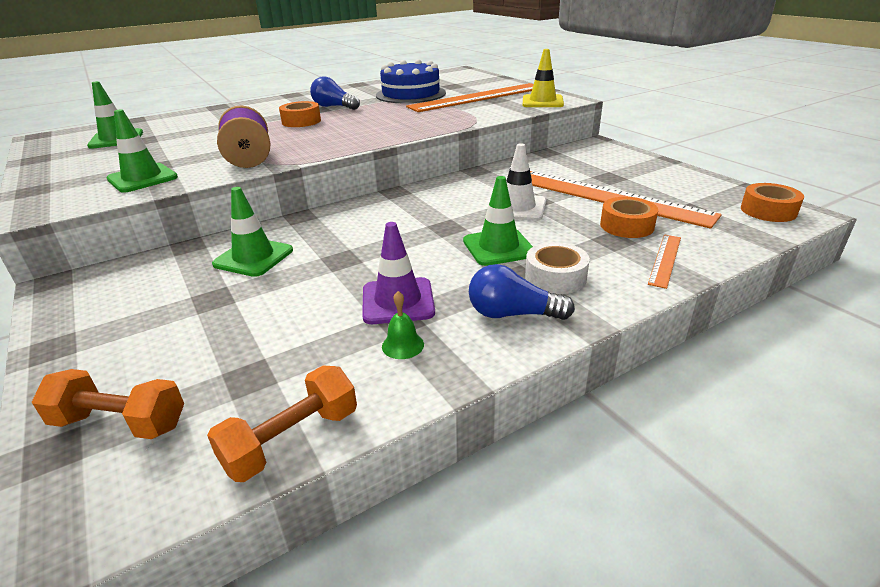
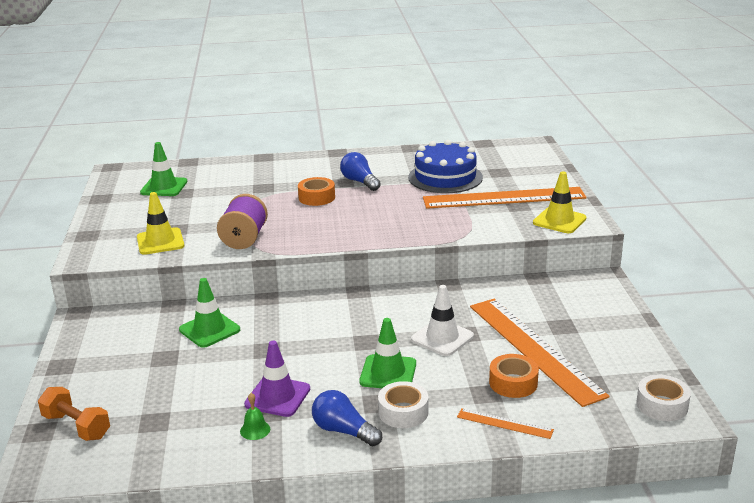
camera: 25 degrees right, 5 degrees down
green traffic cone [106,109,178,193] -> yellow traffic cone [137,192,184,255]
orange dumbbell [207,366,357,482] -> none
orange ruler [648,235,681,289] -> orange ruler turned 60 degrees clockwise [457,408,554,439]
orange tape [741,183,804,222] -> white tape [636,375,691,421]

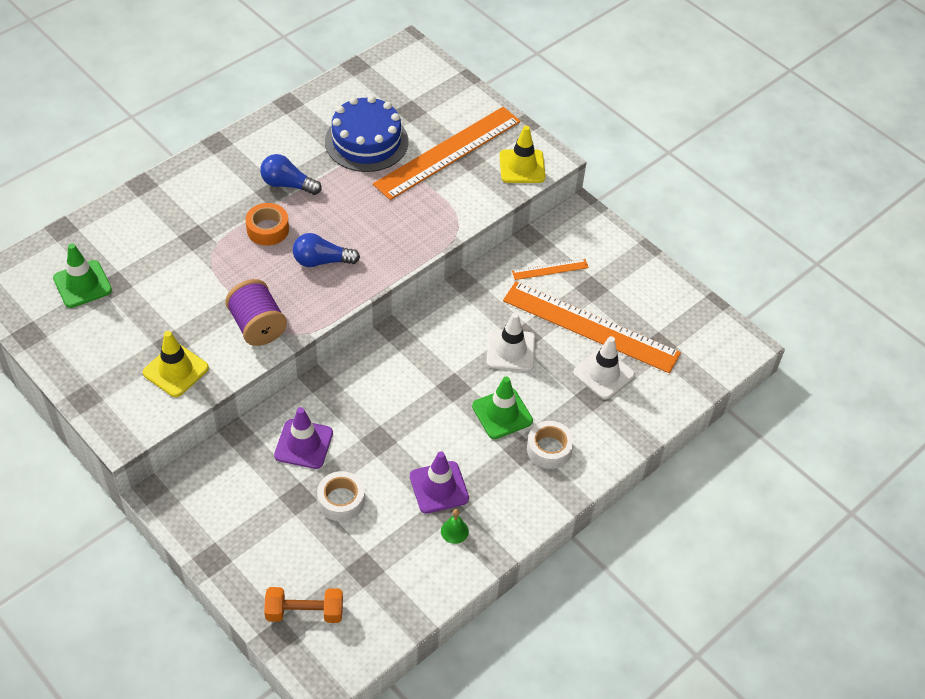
camera: 40 degrees left, 25 degrees up
green traffic cone [179,278,240,348] -> purple traffic cone [274,407,333,469]
blue light bulb [312,390,382,446] -> blue light bulb moved to [293,233,360,267]
orange ruler [457,408,554,439] -> orange ruler moved to [512,259,589,280]
orange tape [489,354,539,398] -> white traffic cone [573,336,635,400]
white tape [636,375,691,421] -> white tape moved to [317,471,365,521]

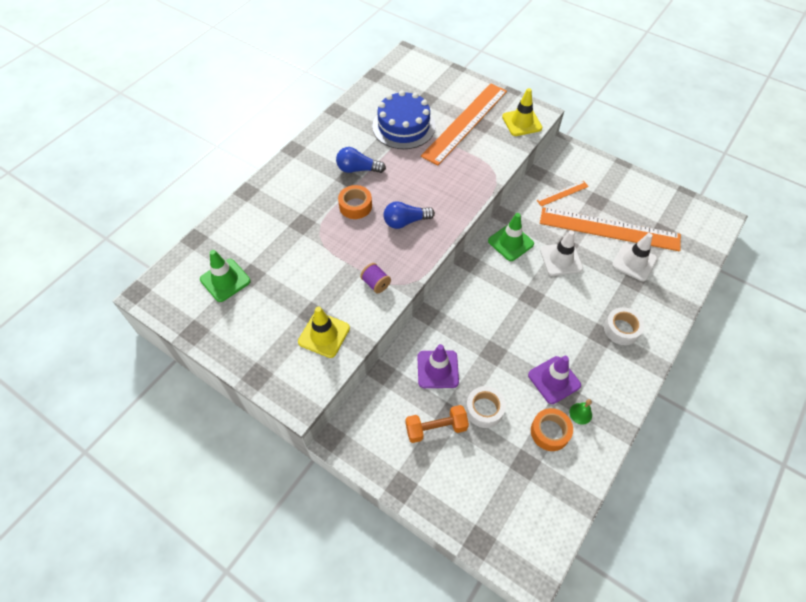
camera: 10 degrees left, 5 degrees up
purple spool [225,279,287,346] -> purple spool [360,263,391,293], size x0.58
orange dumbbell [264,587,343,623] -> orange dumbbell moved to [405,405,469,443]
green traffic cone [472,377,533,439] -> green traffic cone moved to [488,213,534,261]
none -> orange tape [531,408,573,451]

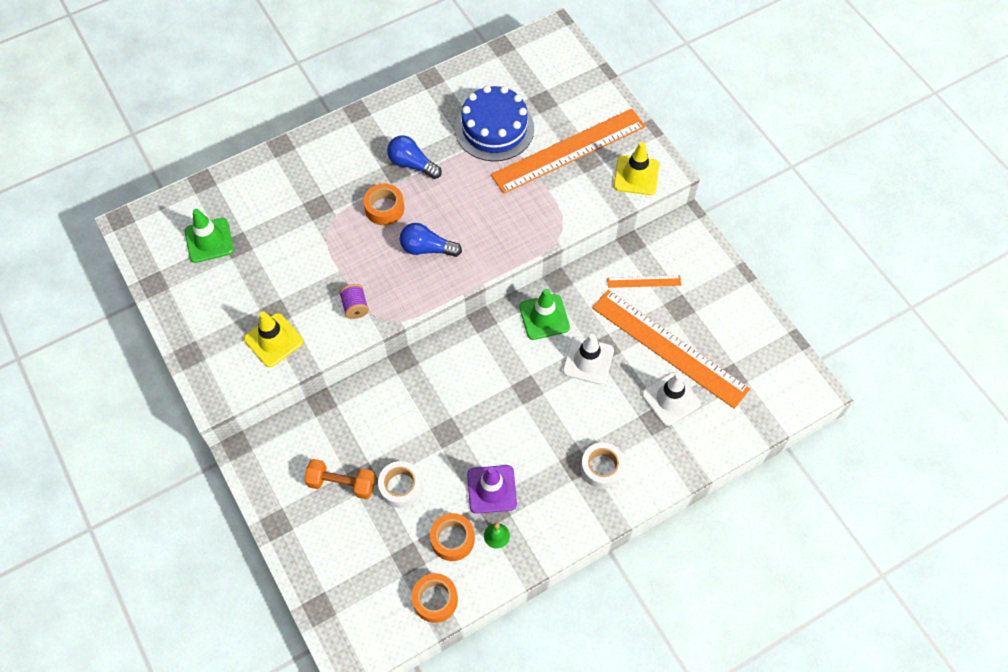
camera: 25 degrees right, 5 degrees up
purple traffic cone [418,344,459,388] -> none
none -> orange tape [412,573,458,623]

